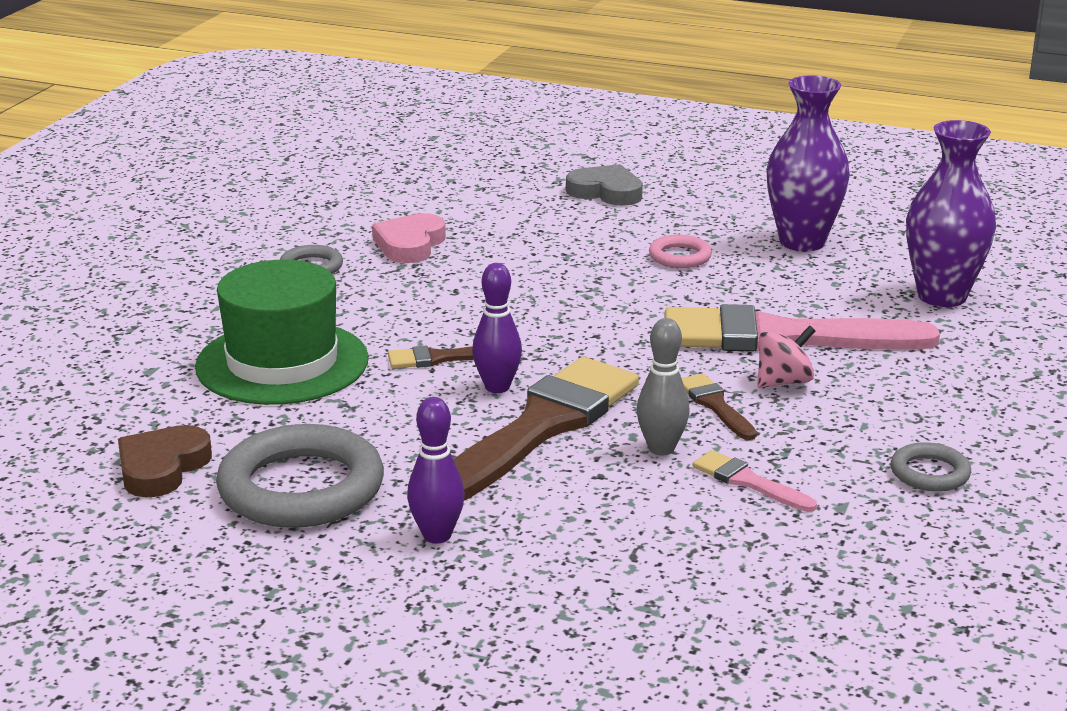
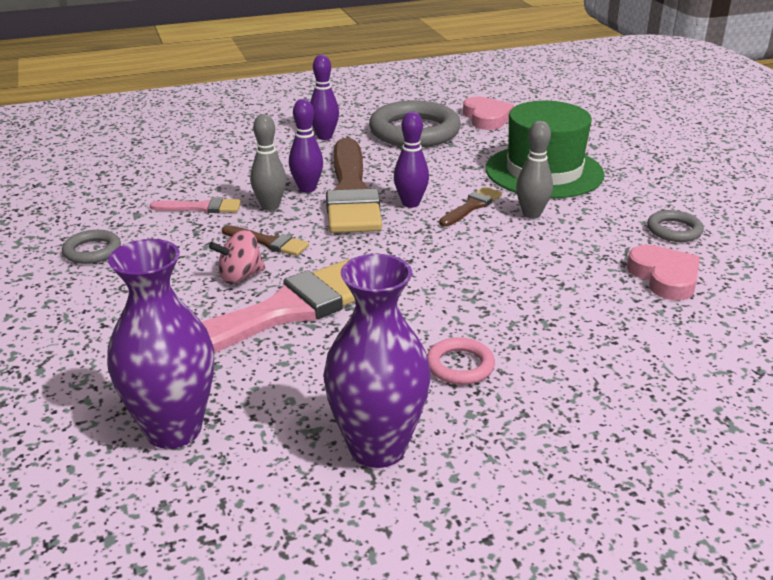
camera: 140 degrees right, 5 degrees up
brown heart [118,425,212,497] -> pink heart [463,97,514,130]
grey heart [566,164,643,206] -> none
pink spinning top [757,325,815,388] -> pink spinning top turned 45 degrees clockwise [209,230,266,284]
none -> purple bowling pin [289,99,323,193]
none -> grey bowling pin [516,121,553,219]

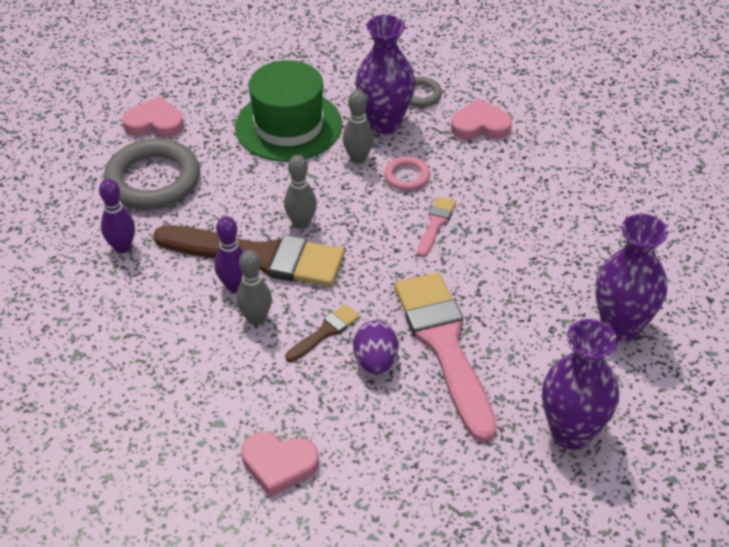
camera: 70 degrees left, 15 degrees up
grey ring [62,230,121,264] -> pink heart [241,432,319,497]
pink brush [150,197,241,213] -> pink brush moved to [417,196,456,257]
pink spinning top [209,230,266,284] -> purple egg [353,321,398,374]
purple bowling pin [394,111,429,208] -> grey bowling pin [284,155,317,229]
pink ring [427,337,495,385] -> pink ring moved to [384,156,430,191]
brown brush [439,187,502,227] -> none
none -> purple vase [355,15,415,134]

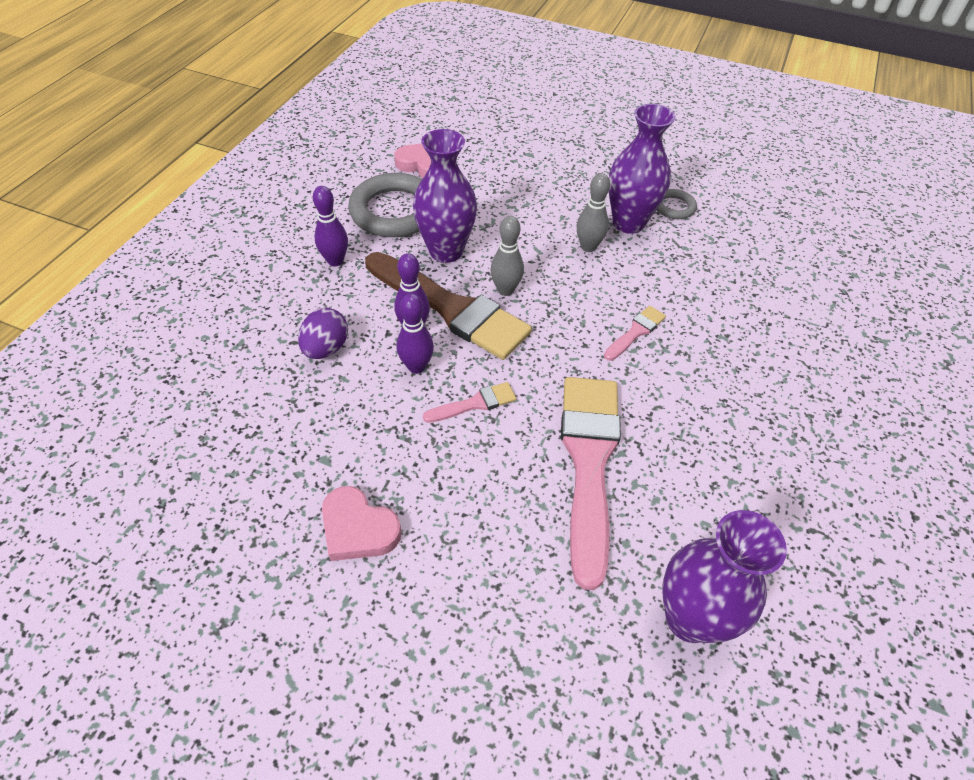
camera: 20 degrees right, 5 degrees up
green hat [235,60,342,162] -> none
grey bowling pin [236,250,272,325] -> purple bowling pin [397,293,434,374]
brown brush [285,304,360,362] -> pink brush [423,382,516,423]
purple egg [353,321,398,374] -> purple egg moved to [298,308,348,359]
pink ring [384,156,430,191] -> none
pink heart [451,99,512,140] -> none
purple vase [595,214,668,342] -> purple vase moved to [413,129,477,263]

